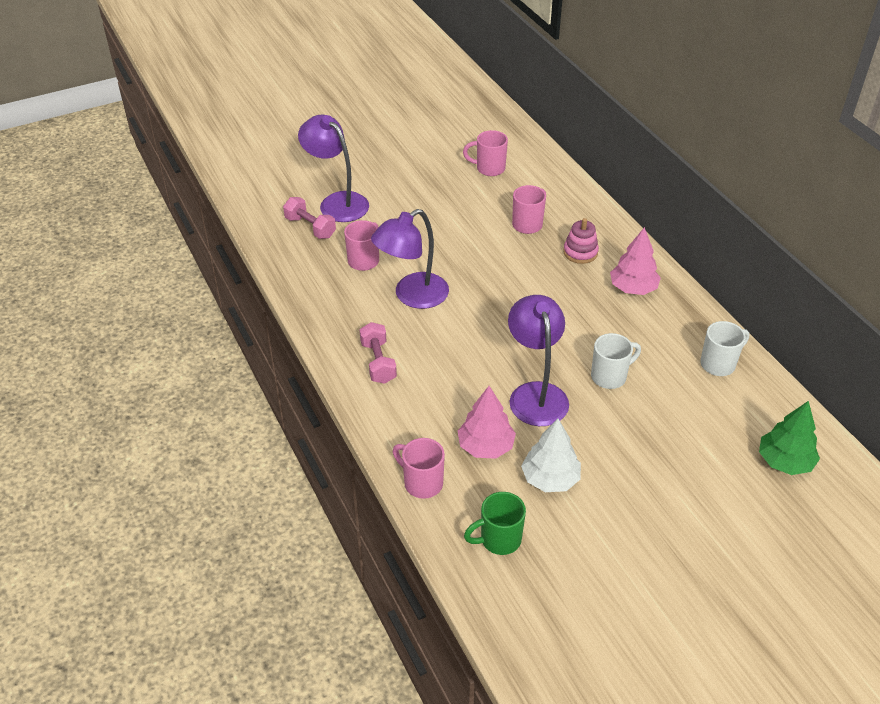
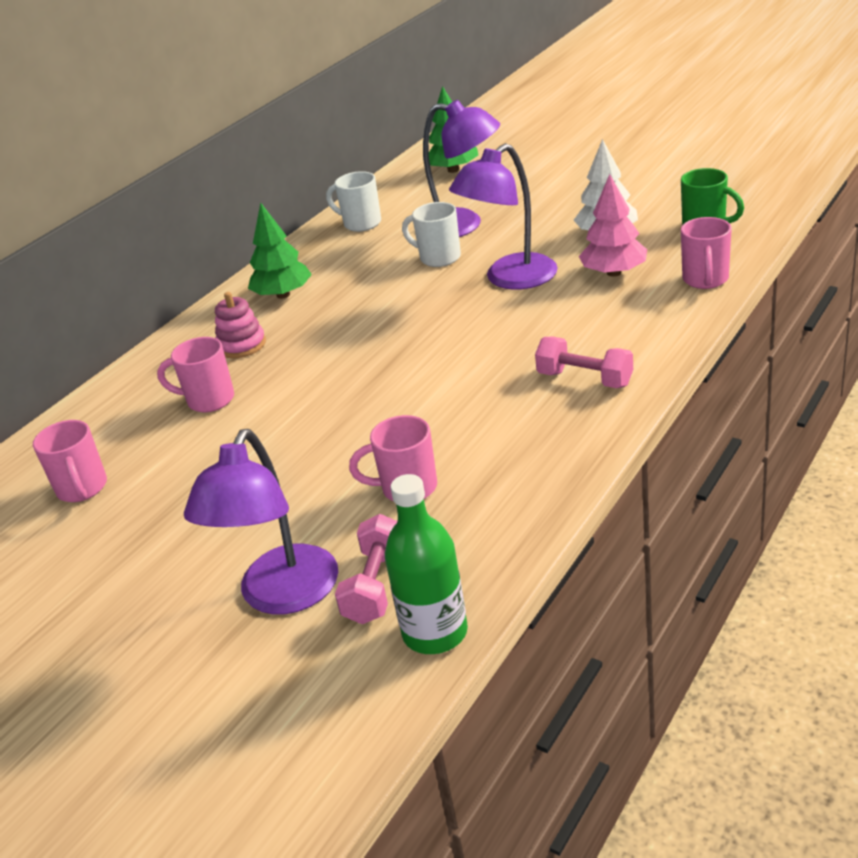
camera: 115 degrees left, 10 degrees down
pink dumbbell [360,322,397,384] -> pink dumbbell turned 75 degrees clockwise [535,337,633,388]
purple lamp [371,209,449,309] -> purple lamp moved to [423,100,500,237]
pink tree [610,227,661,295] -> green tree [248,203,312,299]
none -> green bottle [385,474,468,654]

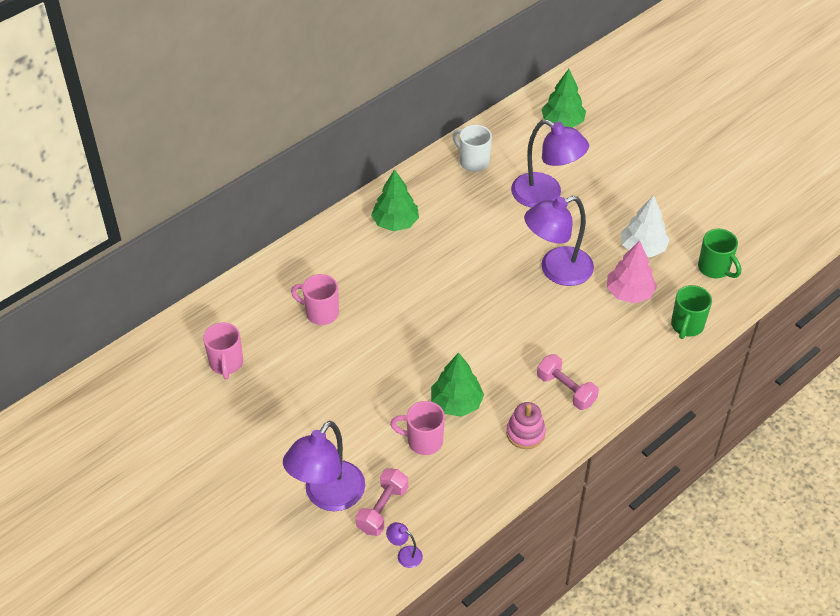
camera: 10 degrees right, 15 degrees up
pink stacking toy [215,292,266,358] -> pink stacking toy moved to [506,402,546,449]
green bottle [385,474,468,654] -> purple lamp [386,522,423,568]
white mug [402,202,461,267] -> none
pink mug [681,217,732,289] -> green mug [671,285,712,339]
none -> green tree [431,352,484,417]

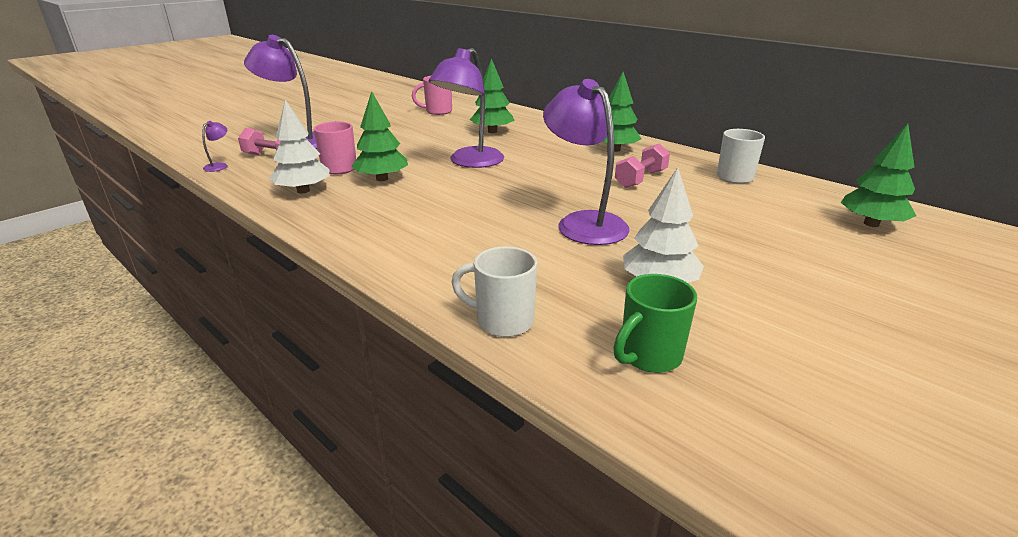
camera: 85 degrees right, 20 degrees down
pink mug [291,274,339,325] -> green tree [470,58,515,133]
pink stacking toy [506,402,546,449] -> none
purple lamp [511,119,589,208] -> purple lamp moved to [429,48,504,168]
pink dumbbell [537,354,599,410] -> pink dumbbell moved to [615,143,670,188]
pink tree [607,240,657,304] -> none
green mug [671,285,712,339] -> white mug [451,246,537,337]
none -> white tree [269,100,329,193]

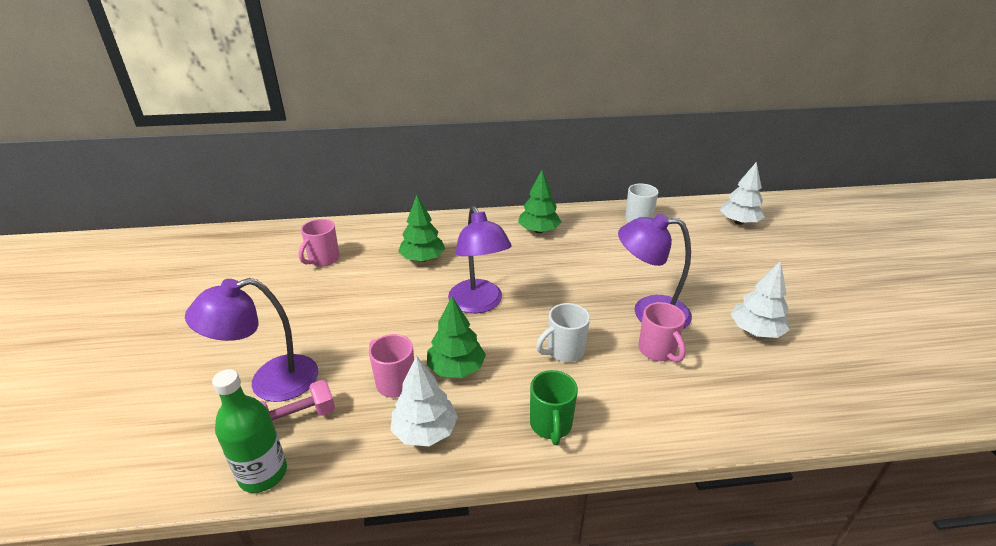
camera: 50 degrees left, 5 degrees up
purple lamp [202,121,228,172] -> green bottle [212,369,287,493]
white mug [451,246,537,337] -> white mug moved to [536,303,590,362]
green mug [613,274,697,373] -> green mug moved to [530,370,578,445]
pink dumbbell [615,143,670,188] -> none
green tree [840,123,916,227] -> white tree [720,162,765,225]
none -> pink mug [638,302,686,362]

